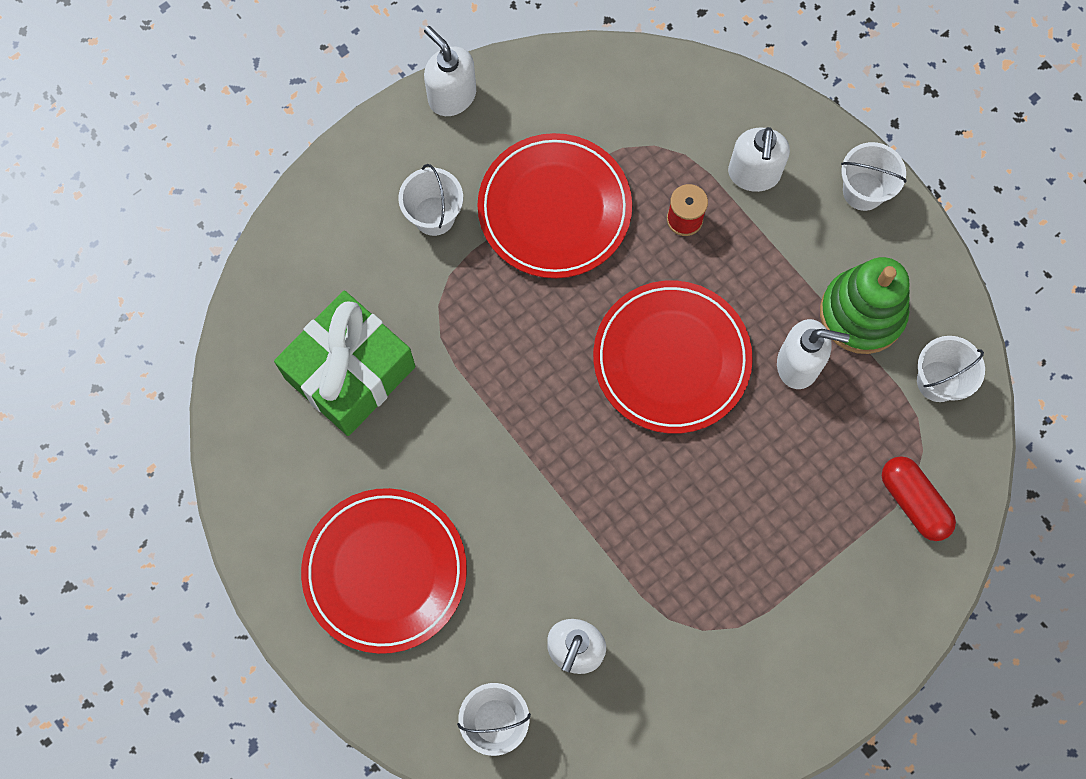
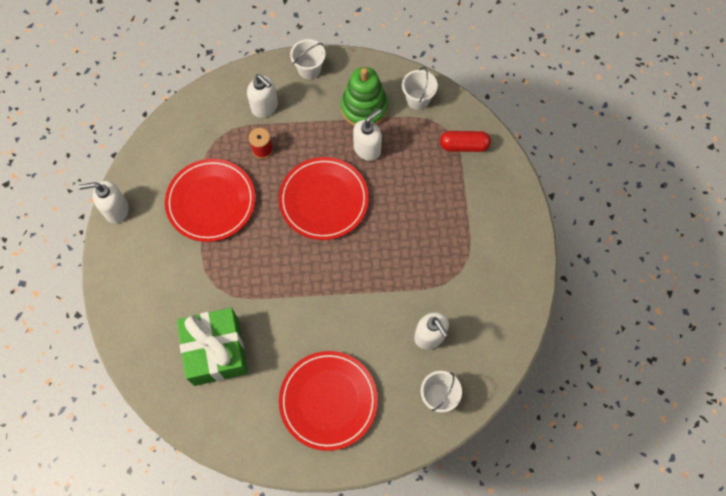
camera: 55 degrees left, 5 degrees down
white bucket [398,164,463,236] -> none

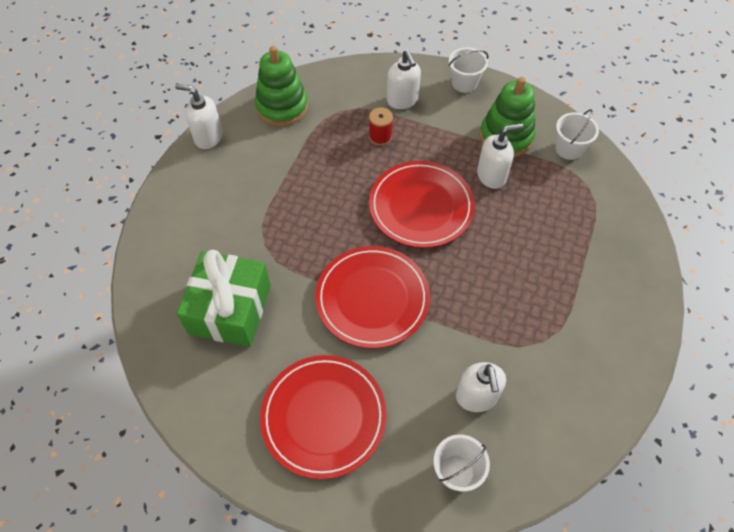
camera: 25 degrees right, 10 degrees down
red plate [165,159,255,242] -> red plate moved to [315,246,430,348]
red capsule [440,131,491,152] -> none
none -> green stacking toy [255,46,308,126]

